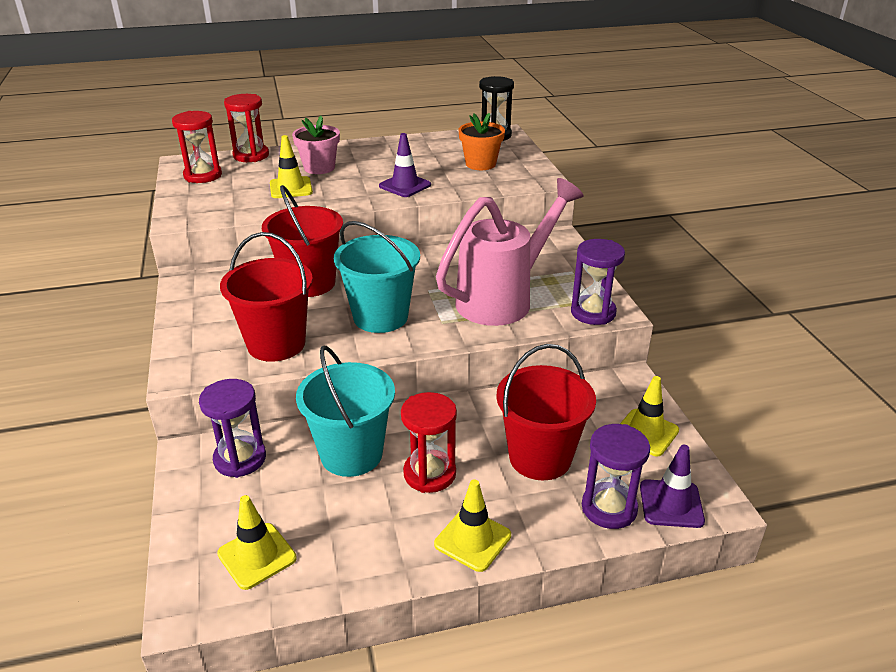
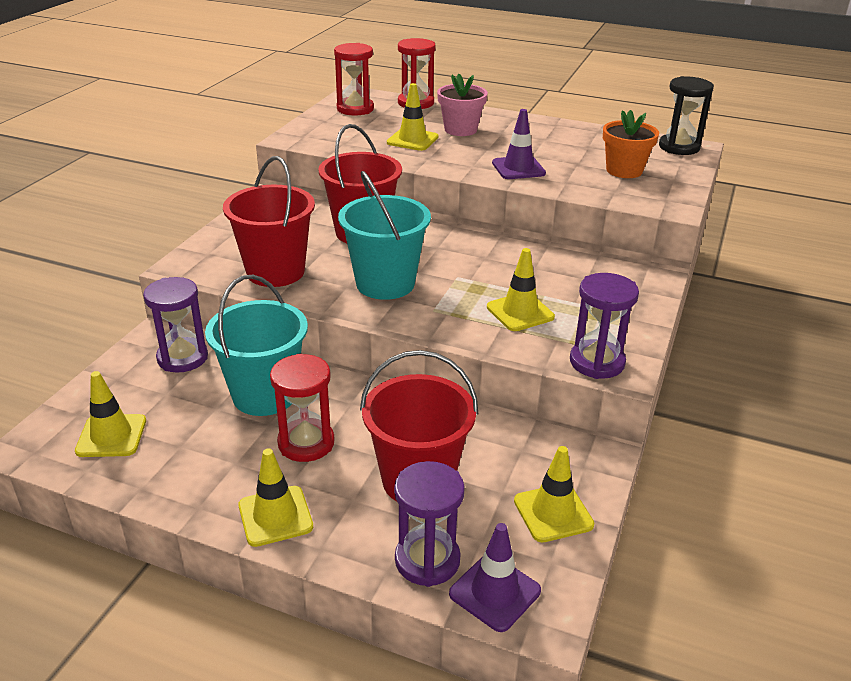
camera: 35 degrees right, 0 degrees up
pink watering can [436,178,584,326] -> yellow traffic cone [487,248,555,331]

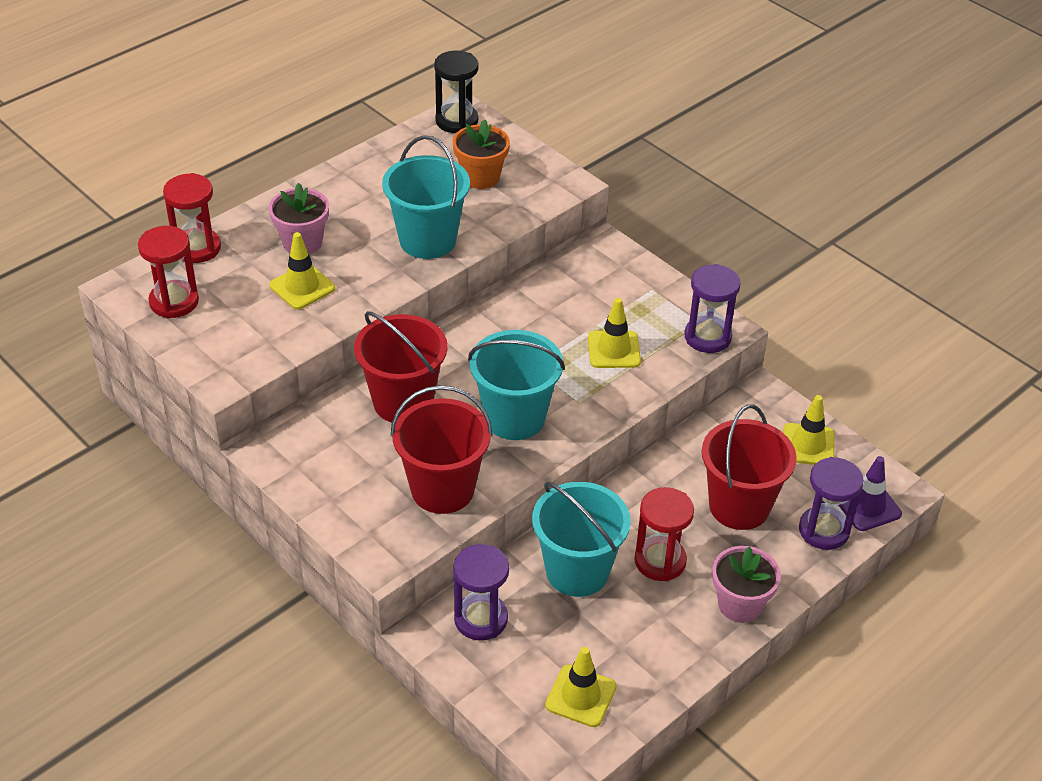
camera: 65 degrees left, 10 degrees up
yellow traffic cone [238,448,313,547] -> pink flower pot [712,546,781,623]
purple traffic cone [492,109,546,179] -> turquoise bucket [382,135,470,259]

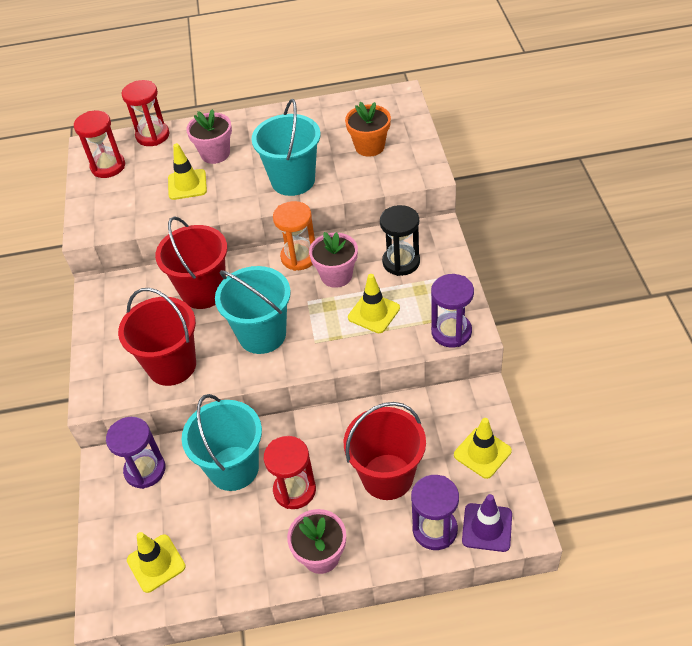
camera: 40 degrees right, 5 degrees up
black hourglass [434,50,479,133] -> black hourglass moved to [380,205,420,276]
none -> orange hourglass [273,201,315,271]
none -> pink flower pot [309,232,358,288]

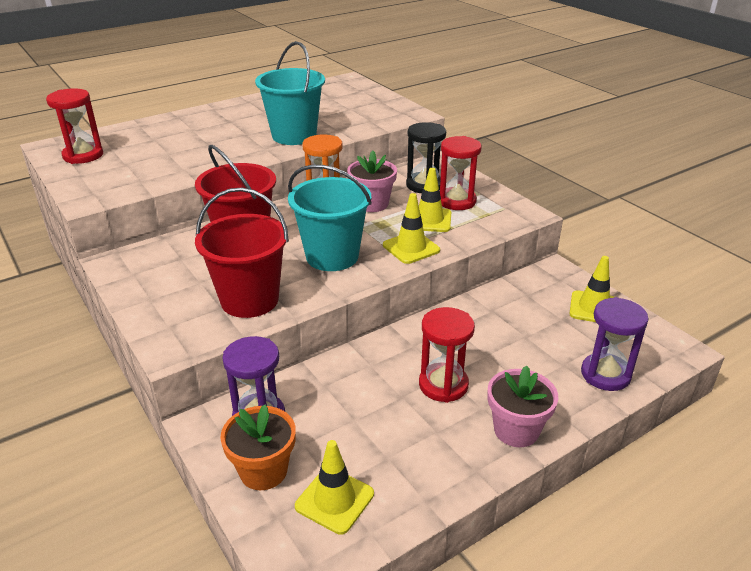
camera: 30 degrees left, 15 degrees down
red hourglass [122,80,169,146] -> red hourglass moved to [440,136,481,210]
yellow traffic cone [168,143,207,200] -> yellow traffic cone moved to [383,193,440,264]
turquoise bucket [182,394,262,491] -> none
pink flower pot [186,109,232,164] -> none
red bucket [344,402,426,500] -> none
orange flower pot [345,102,391,157] -> orange flower pot moved to [220,404,296,490]
purple hourglass [431,274,474,347] -> none
purple traffic cone [462,494,512,552] -> none

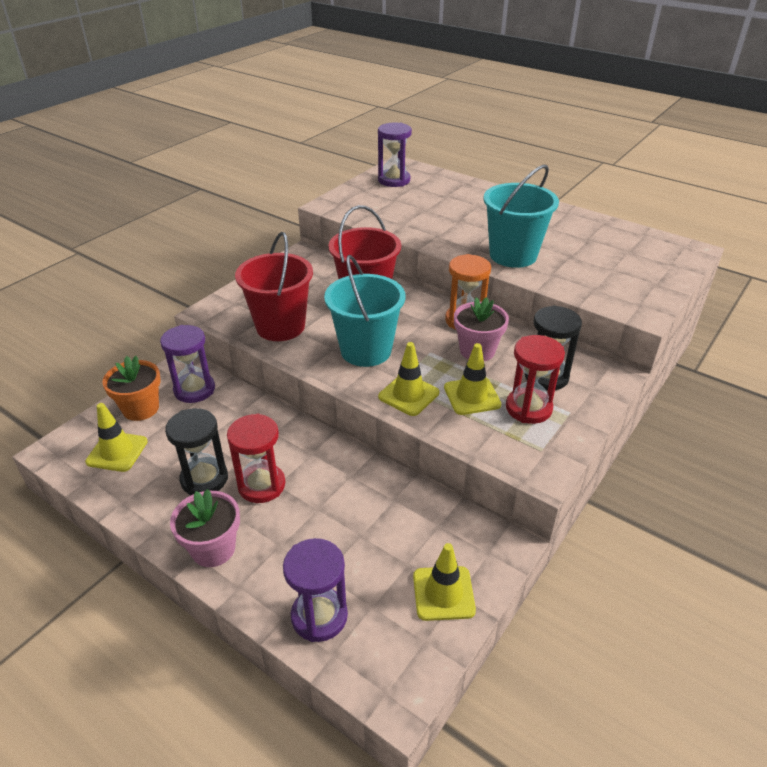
camera: 70 degrees right, 5 degrees up
red hourglass [46,88,103,164] -> purple hourglass [378,122,412,187]
none -> black hourglass [165,408,228,496]

